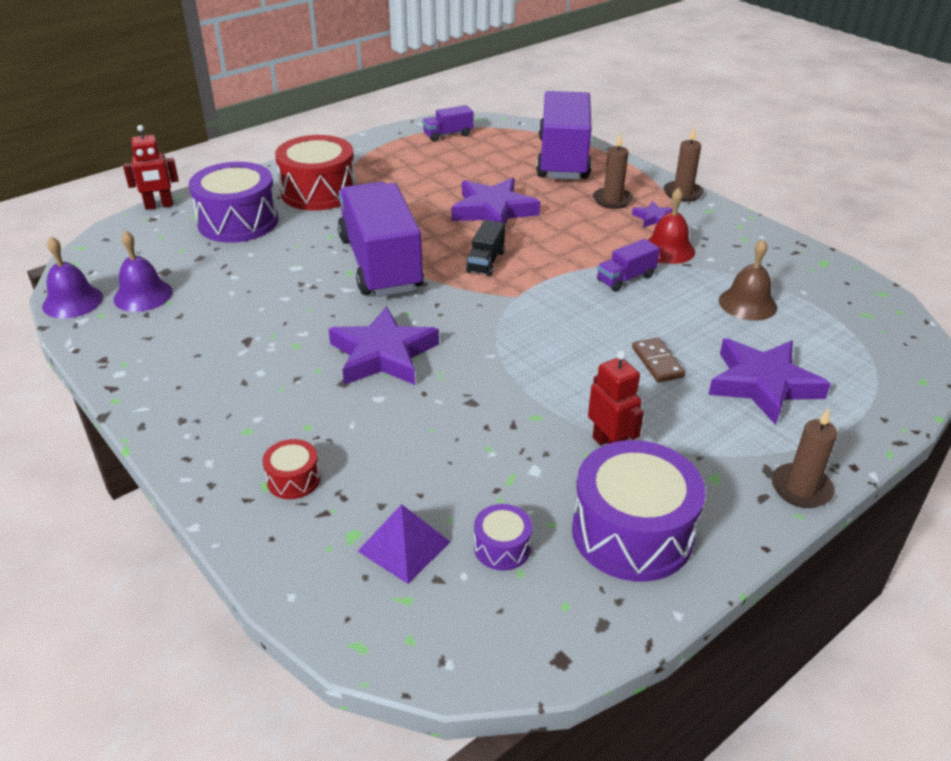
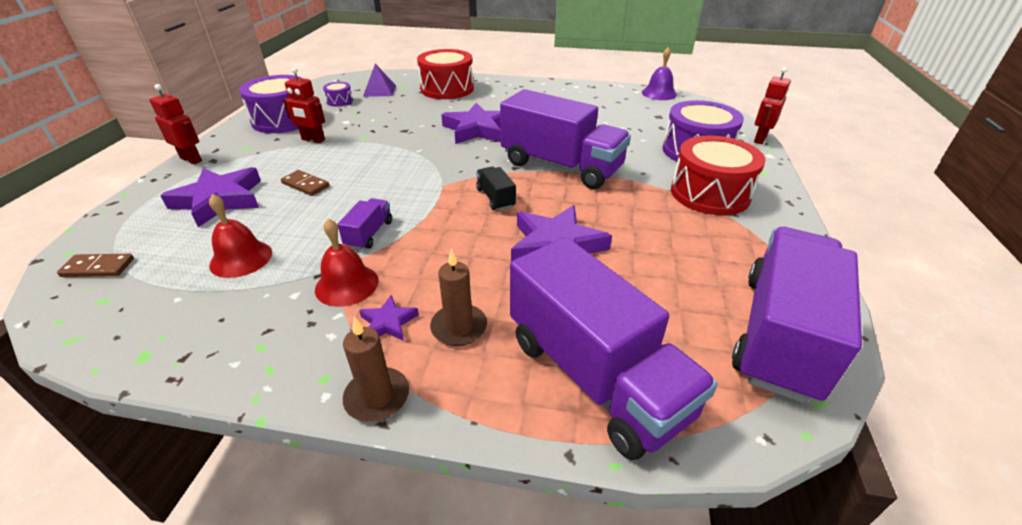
camera: 140 degrees right, 0 degrees up
purple bell [114,231,173,312] -> none
red drum [262,439,320,499] -> red drum [417,49,474,99], size x2.15
purple truck [423,105,473,142] -> purple truck [732,227,862,404], size x2.37
brown bell [719,239,777,321] -> red bell [209,194,272,278]
brown candle [771,408,837,508] -> red robot [149,84,202,164]
none -> brown domino [57,254,134,277]

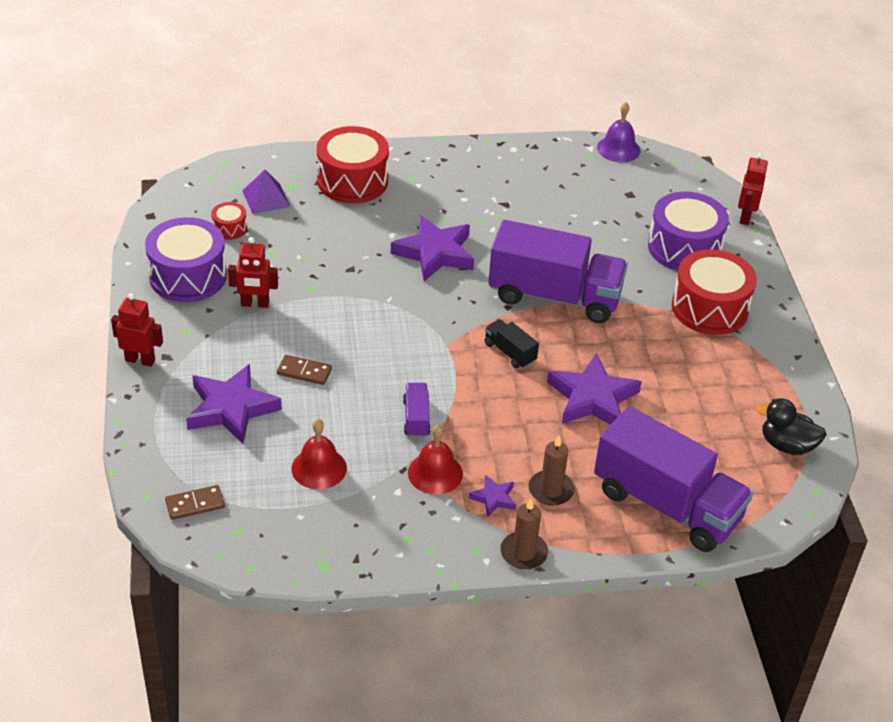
camera: 20 degrees left, 5 degrees up
purple drum [323,82,353,106] -> red drum [211,202,247,240]
purple truck [732,227,862,404] -> black duck [756,398,826,455]

